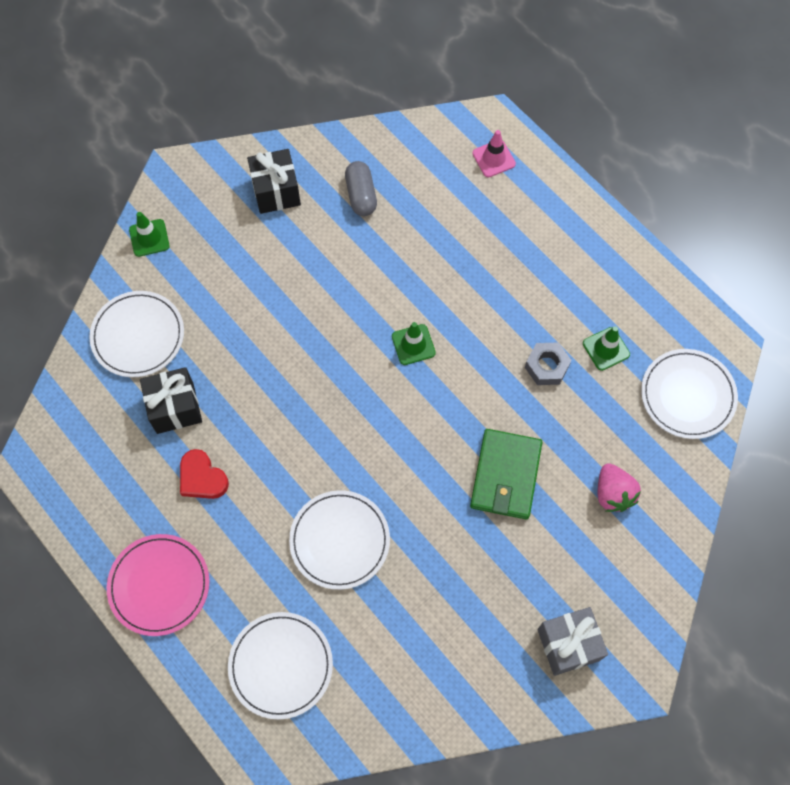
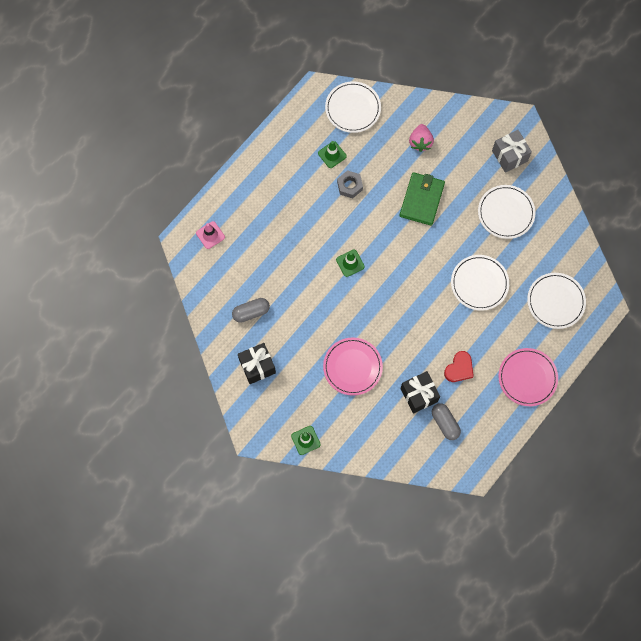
camera: 100 degrees left, 5 degrees up
white plate [89,291,184,377] -> white plate moved to [478,185,536,239]
green wallet [470,429,543,519] -> green wallet turned 75 degrees counterclockwise [400,172,445,226]
pink strawberry [598,463,641,512] -> pink strawberry turned 120 degrees clockwise [409,124,434,152]
none -> pink plate [323,338,383,396]
none -> grey capsule [432,403,461,440]

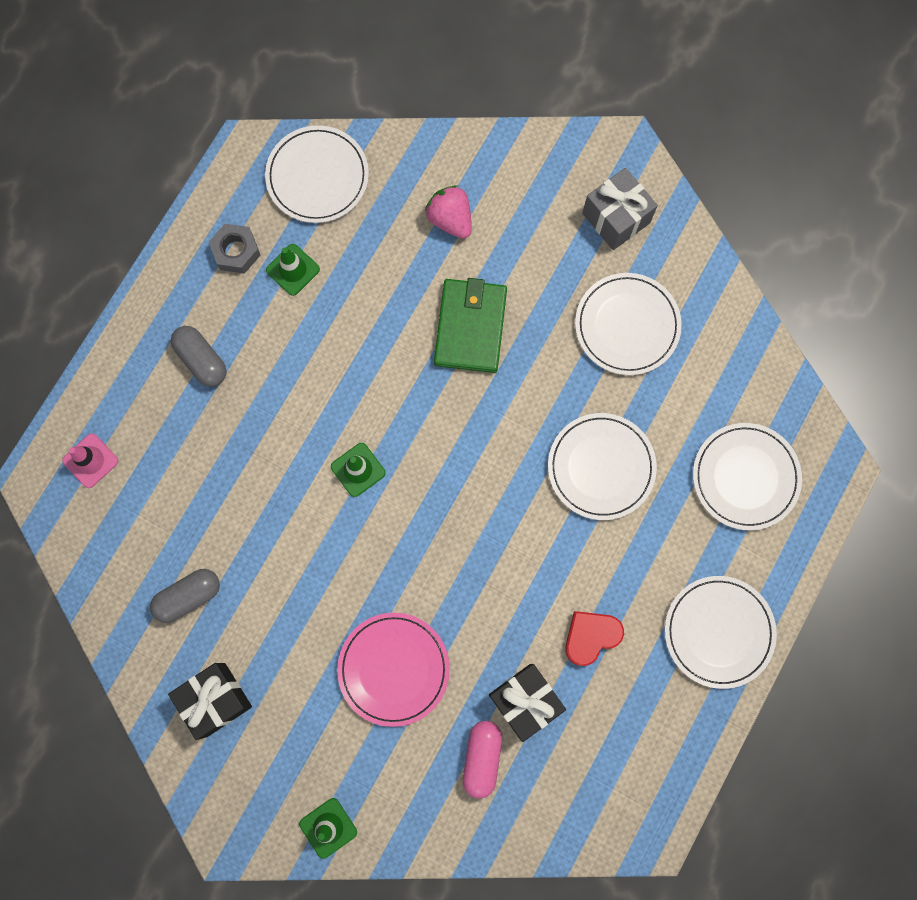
camera: 10 degrees left, 5 degrees up
grey nut [337,170,363,198] -> grey nut moved to [209,224,260,274]
pink strawberry [409,124,434,152] -> pink strawberry turned 150 degrees clockwise [425,185,472,239]
grey capsule [432,403,461,440] -> grey capsule moved to [171,326,227,387]
red heart [444,351,474,382] -> red heart turned 150 degrees counterclockwise [565,611,624,666]
pink plate [499,348,558,406] -> white plate [665,576,777,689]
none -> pink capsule [463,721,502,799]

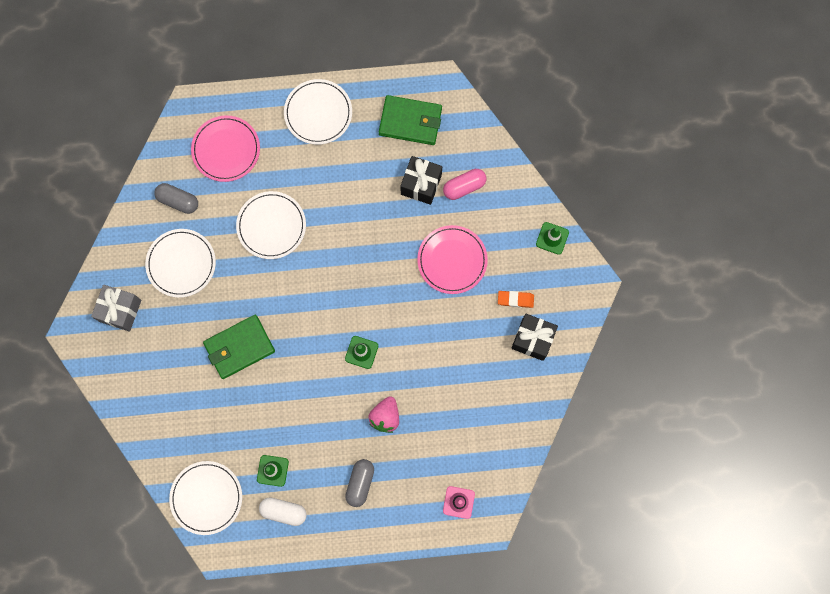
camera: 125 degrees left, 0 degrees up
grey capsule [150,569,220,623] -> grey capsule moved to [154,183,198,214]
grey nut [209,224,260,274] -> white capsule [259,497,307,526]
pink strawberry [425,185,472,239] -> pink strawberry moved to [368,396,399,433]
red heart [565,611,624,666] -> none
white plate [693,423,802,530] -> pink plate [191,115,260,182]
none -> green wallet [379,95,442,145]
none -> orange eraser [498,291,534,308]

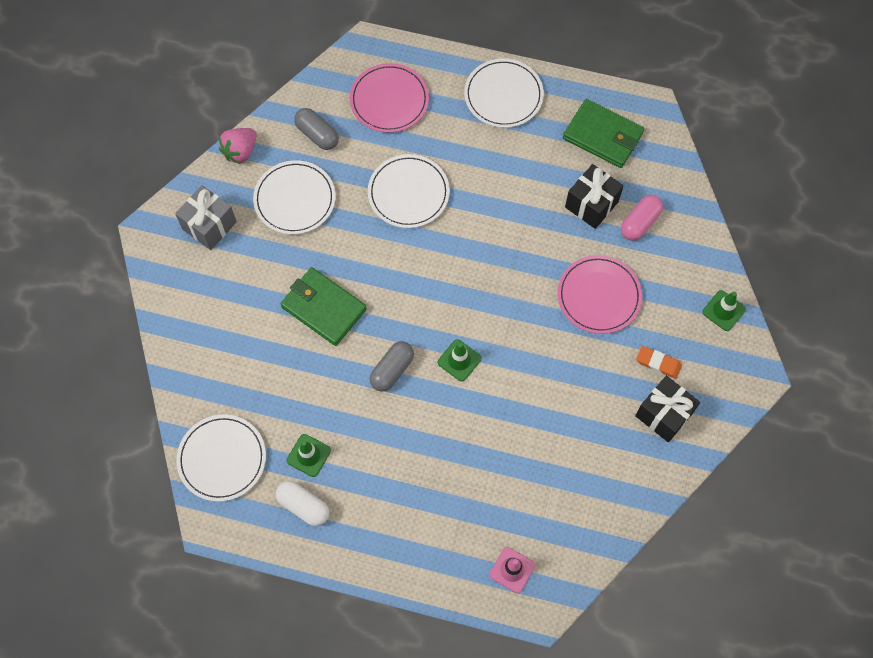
camera: 20 degrees right, 10 degrees down
green wallet [203,315,275,379] -> green wallet turned 45 degrees clockwise [280,267,367,346]
grey capsule [345,459,374,507] -> grey capsule moved to [370,341,414,392]
pink strawberry [368,396,399,433] -> pink strawberry moved to [219,128,257,164]
pink capsule [443,169,486,200] -> pink capsule turned 45 degrees counterclockwise [621,195,663,241]

